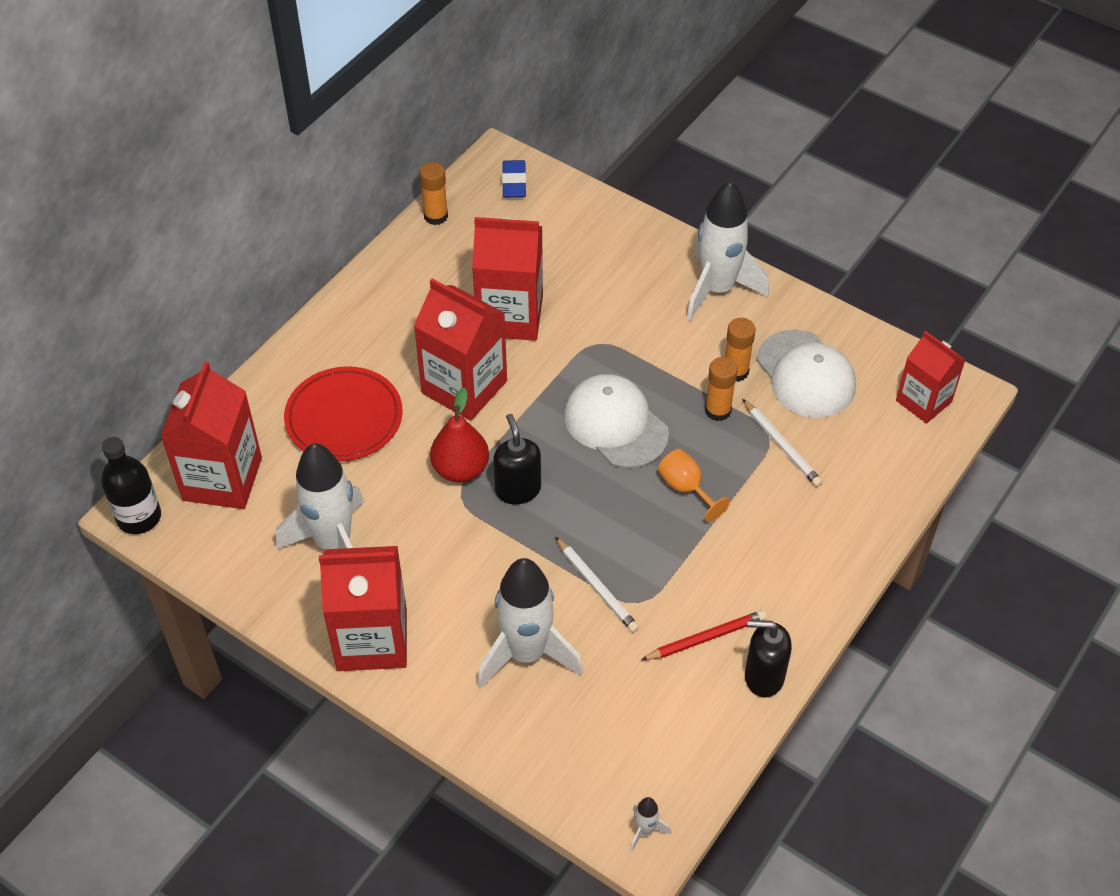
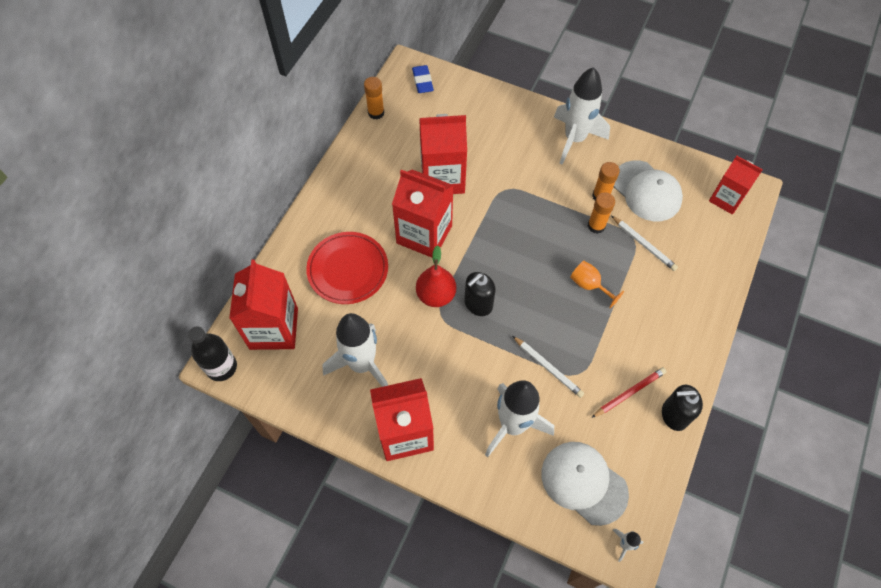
camera: 10 degrees left, 10 degrees up
black soap dispenser [493,414,541,505] -> black soap dispenser turned 105 degrees counterclockwise [464,272,496,316]
white cap [564,374,669,468] -> white cap moved to [541,442,629,526]

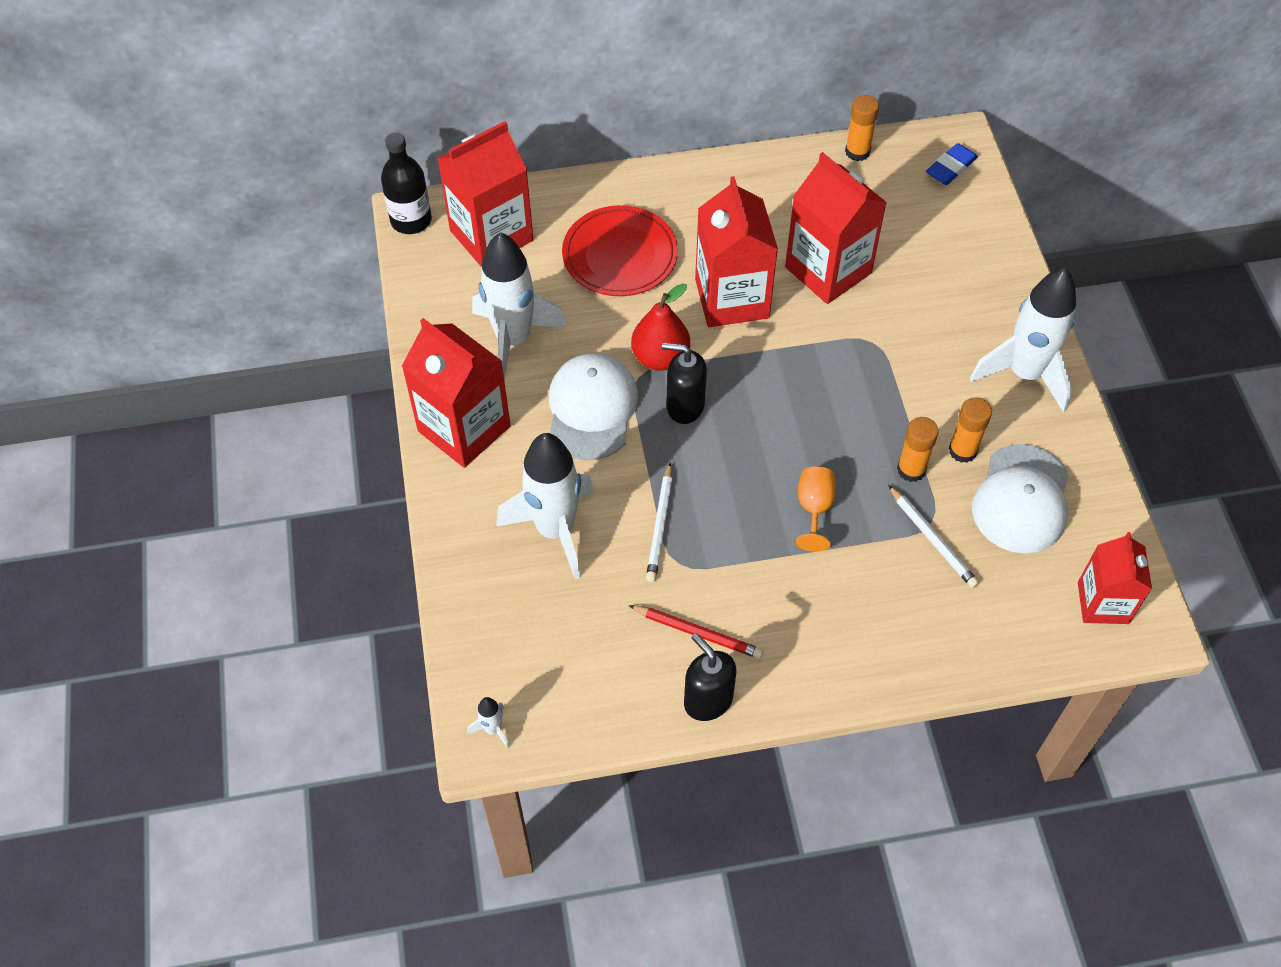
camera: 55 degrees right, 5 degrees down
white cap [541,442,629,526] -> white cap moved to [549,353,638,460]
white pencil [611,216,678,271] -> white pencil turned 45 degrees counterclockwise [888,485,979,588]

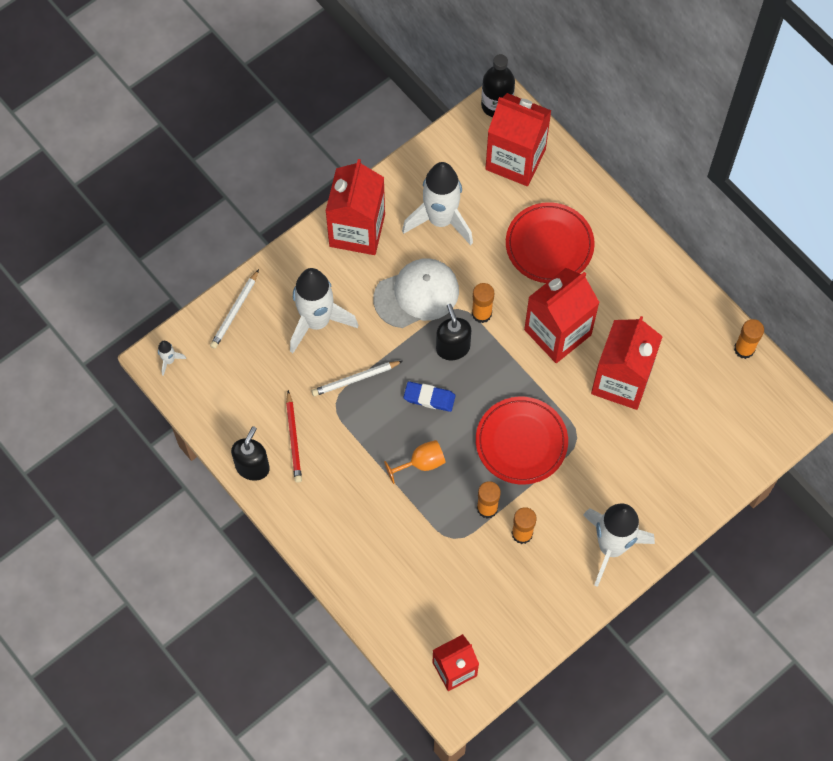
camera: 60 degrees right, 10 degrees up
red pear [631,283,690,371] -> orange glue stick [472,283,494,323]
white pencil [888,485,979,588] -> white pencil moved to [210,269,259,349]
blue eraser [926,143,978,185] -> blue eraser moved to [404,381,455,412]
white cap [972,444,1069,554] -> none
none -> red plate [476,397,568,484]

